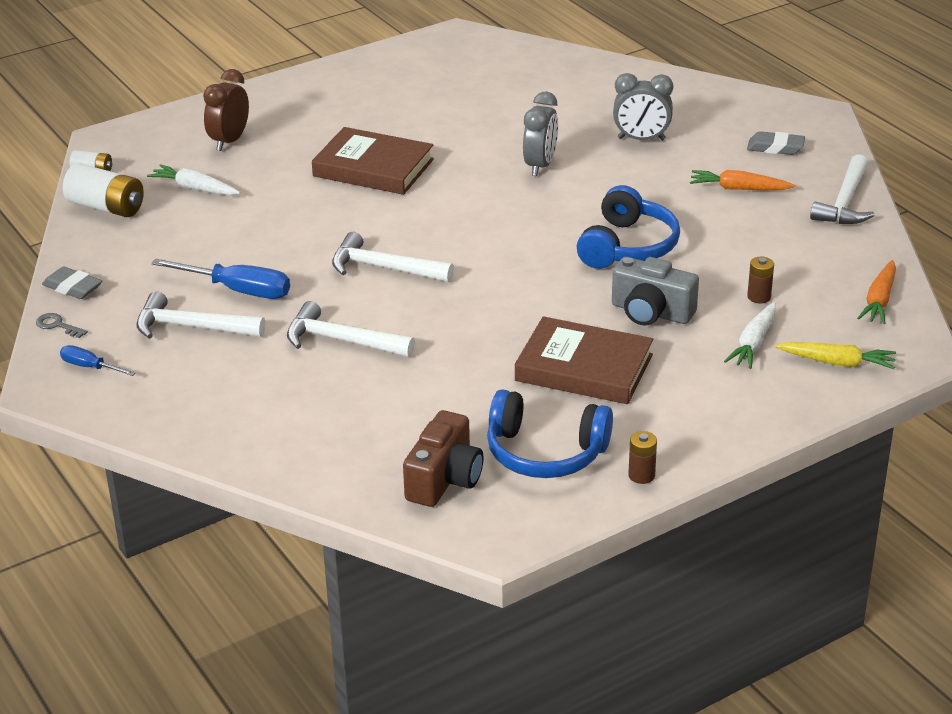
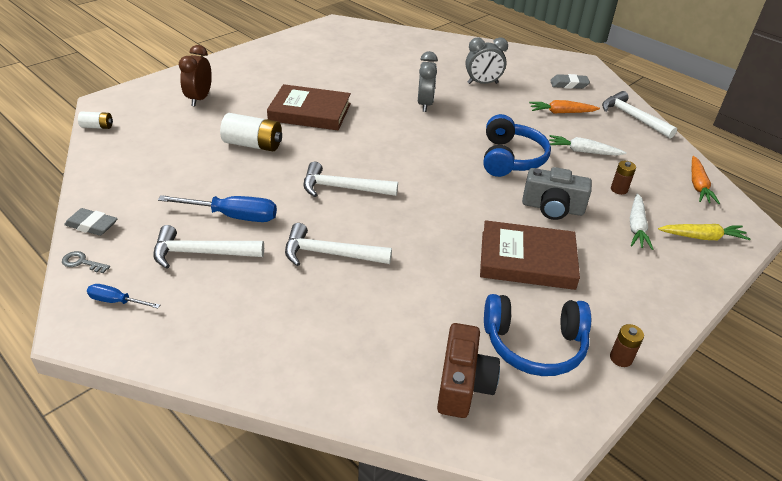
camera: 15 degrees left, 5 degrees up
white battery [63,163,144,217] -> white battery moved to [220,113,282,151]
white carrot [147,164,240,195] -> white carrot moved to [549,135,626,156]
white hammer [810,154,875,224] -> white hammer turned 135 degrees clockwise [602,91,677,139]

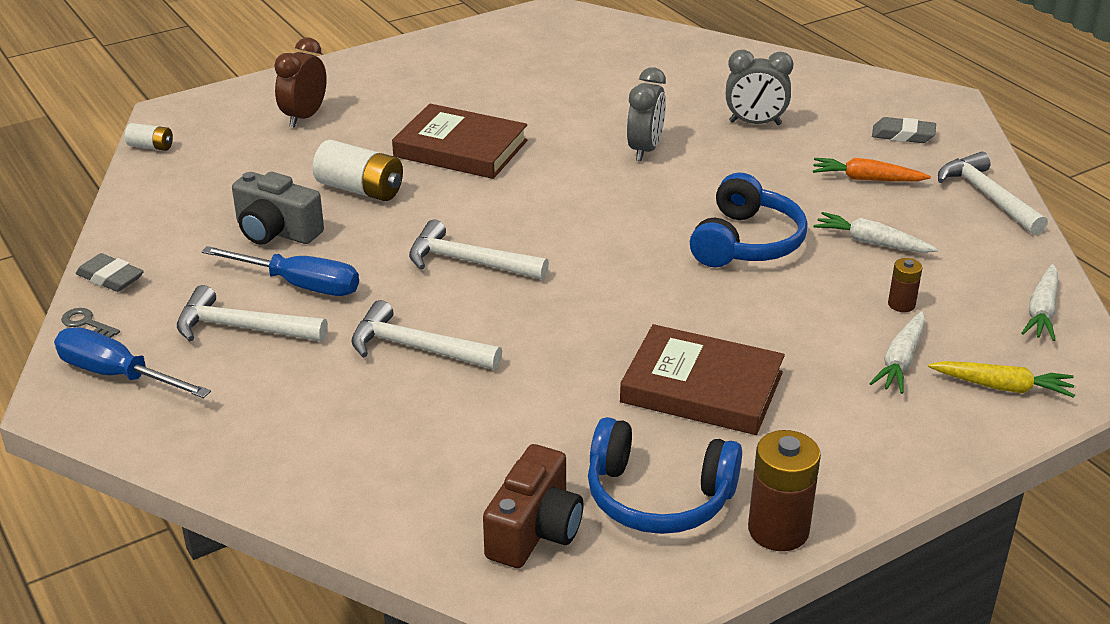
camera: 15 degrees right, 5 degrees down
blue screwdriver [87,284,160,308] -> blue screwdriver [54,327,211,398], size x1.79
grey camera [522,167,592,220] -> grey camera moved to [232,172,324,245]
brown battery [610,324,644,367] -> brown battery [748,430,821,551], size x1.85
orange carrot [692,156,720,204] -> white carrot [1022,264,1058,341]

